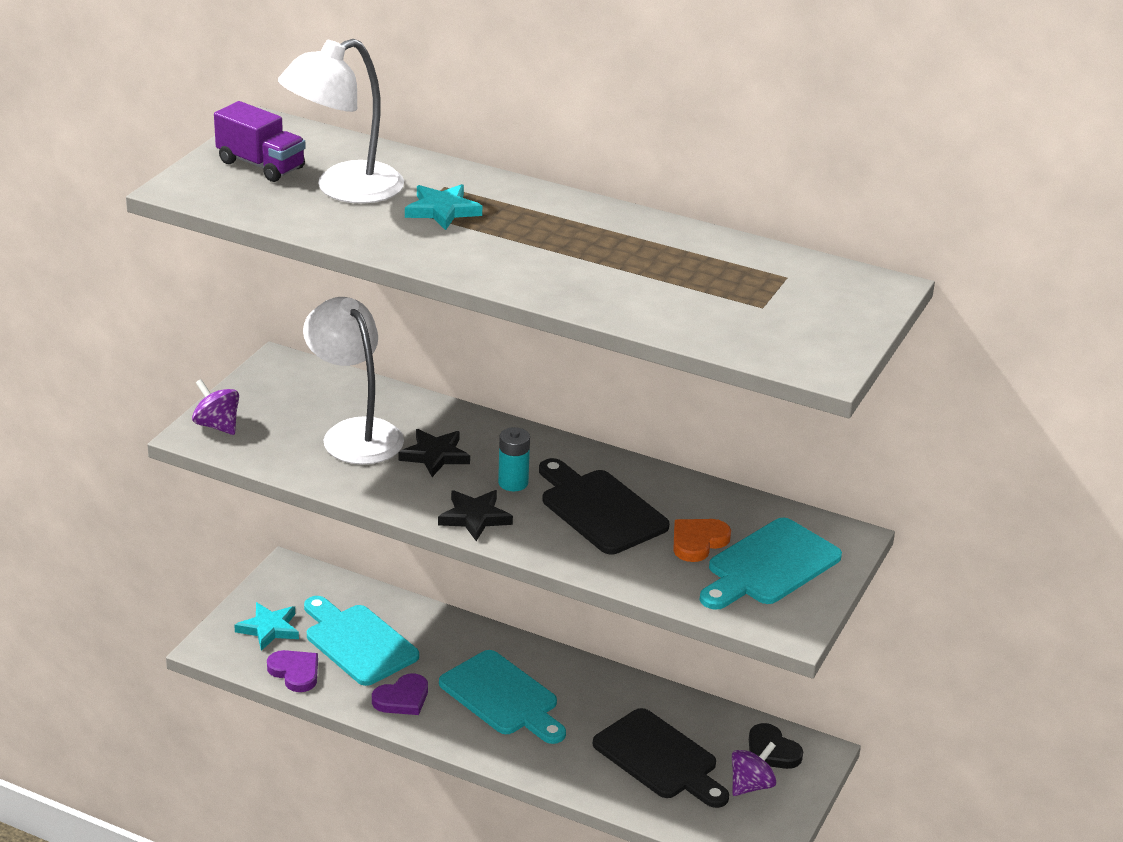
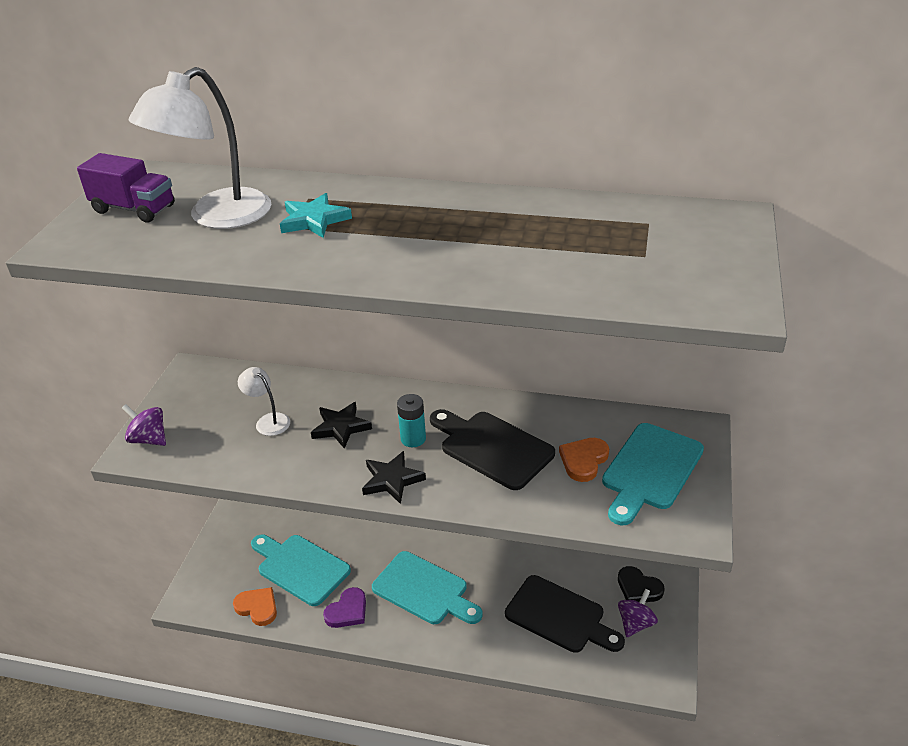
camera: 10 degrees left, 5 degrees up
turquoise star [234,602,299,651] -> none
purple heart [267,650,318,692] -> orange heart [233,587,277,626]
white lamp [303,297,404,465] -> white lamp [238,367,290,436], size x0.51

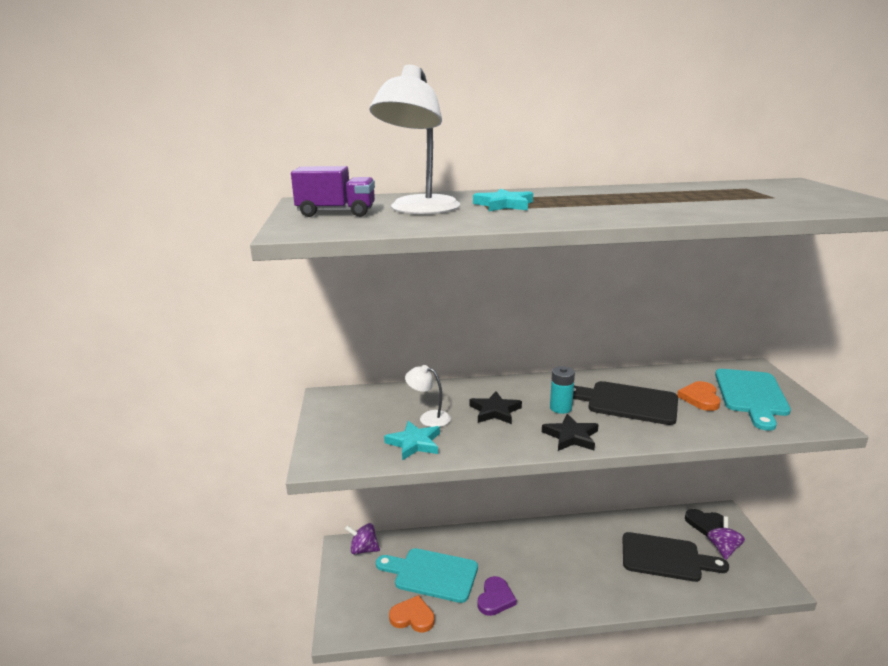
camera: 20 degrees left, 15 degrees down
purple spinning top [122,404,166,446] -> purple spinning top moved to [345,523,380,555]
turquoise cutting board [372,551,483,624] -> none
none -> turquoise star [384,421,440,460]

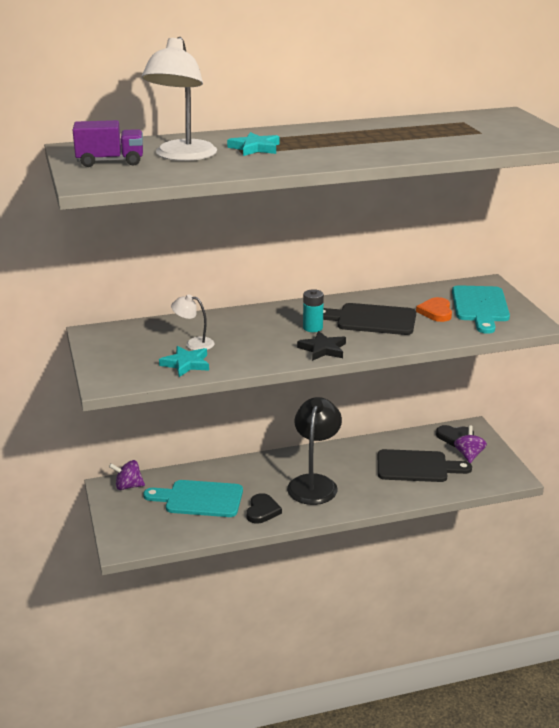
camera: 10 degrees left, 5 degrees up
orange heart [389,595,435,632] -> none
black star [469,391,522,424] -> none
purple heart [477,576,517,616] -> black heart [246,493,282,524]
none -> black lamp [287,397,342,505]

